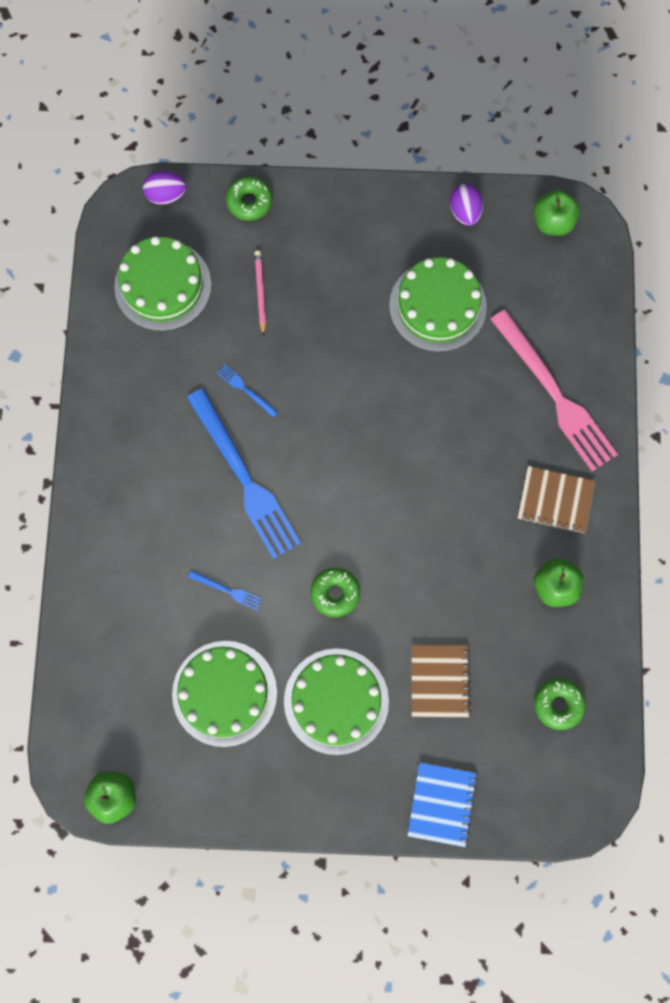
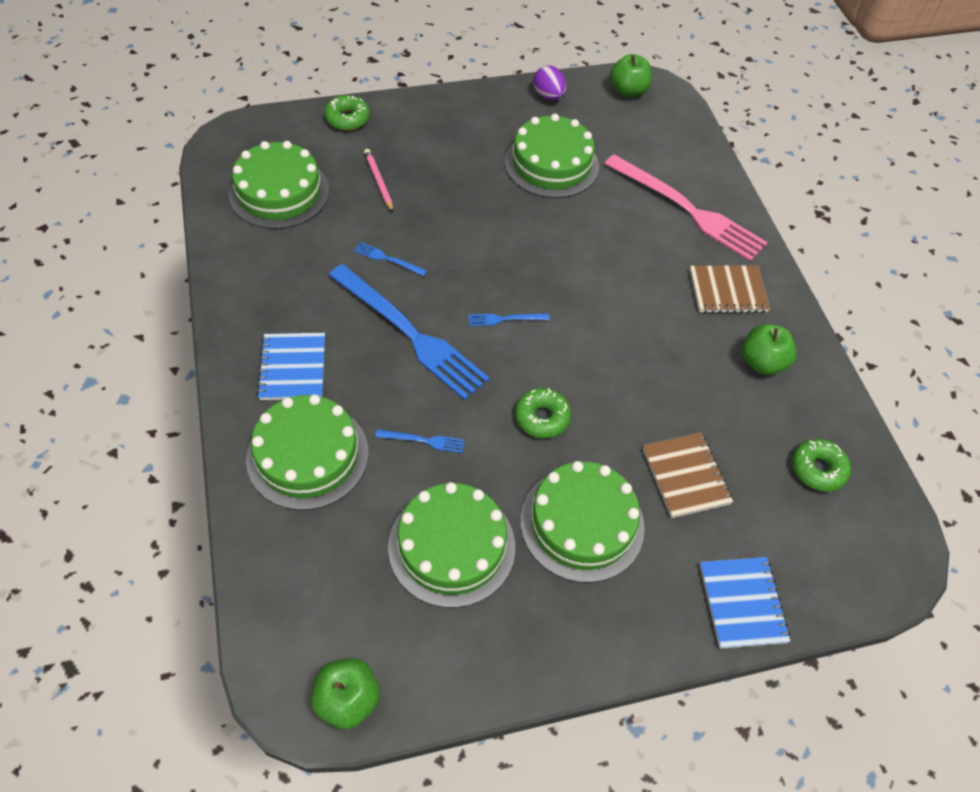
camera: 20 degrees left, 20 degrees down
purple egg [143,171,186,205] -> none
none -> green cake [246,394,368,510]
none -> blue notebook [257,333,325,400]
none -> blue fork [468,314,549,326]

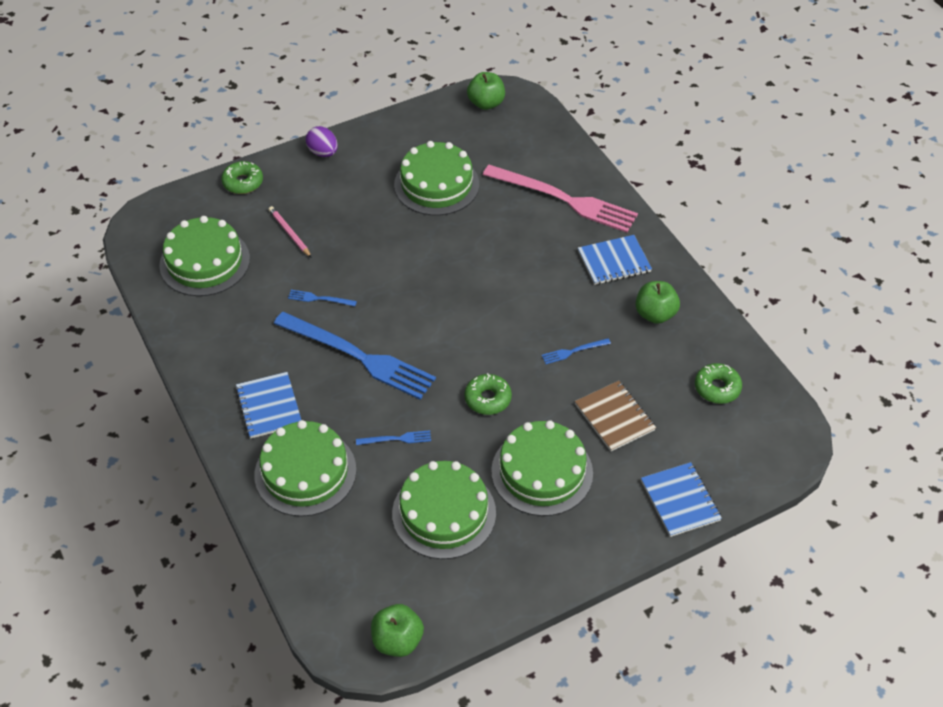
camera: 10 degrees left, 5 degrees down
blue fork [468,314,549,326] -> blue fork moved to [542,338,611,364]
purple egg [534,65,566,100] -> purple egg moved to [306,126,338,157]
brown notebook [690,265,770,314] -> blue notebook [578,235,652,285]

